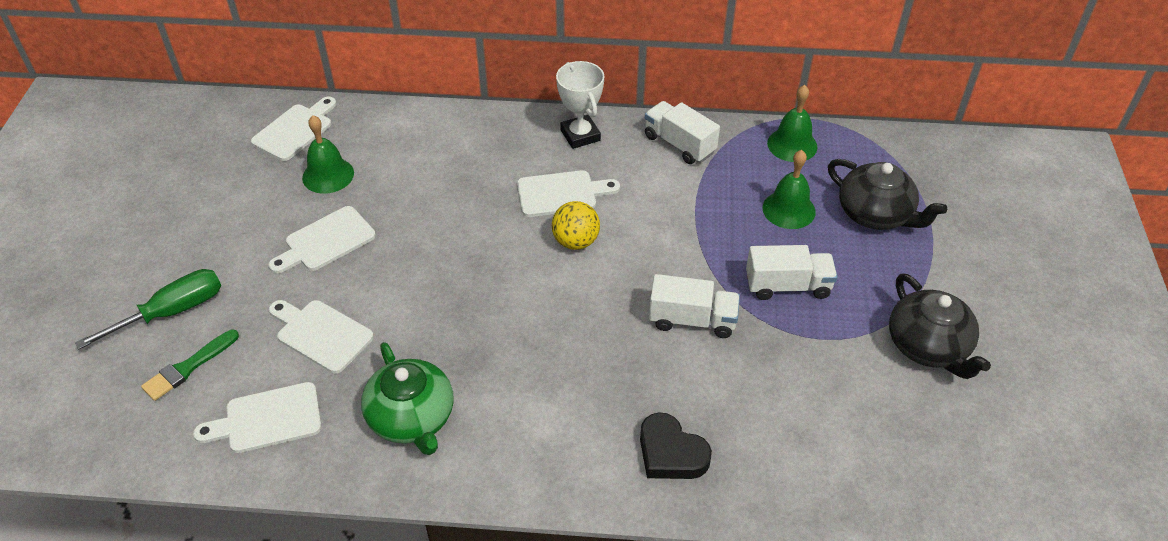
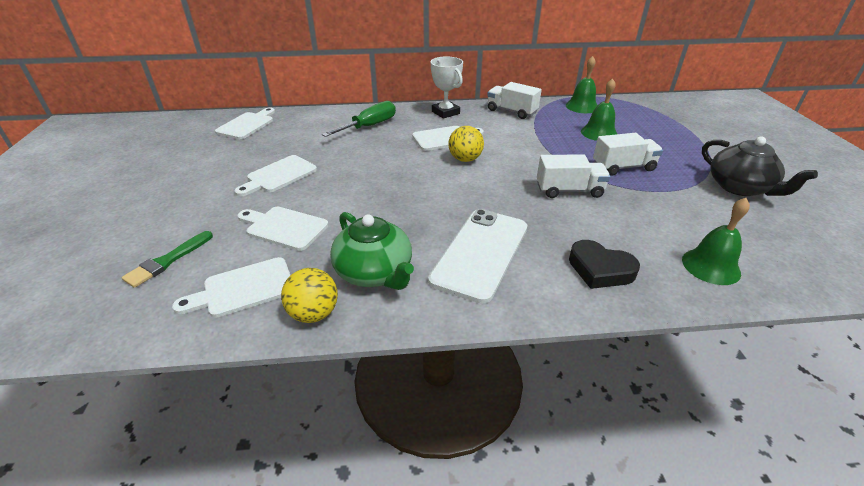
camera: 10 degrees left, 10 degrees down
green screwdriver [75,269,221,350] -> green screwdriver moved to [322,101,396,137]
green bell [302,115,354,194] -> green bell moved to [682,198,750,285]
black teapot [828,159,947,230] -> none
none -> yellow ball [281,268,338,323]
none -> white phone [428,209,527,304]

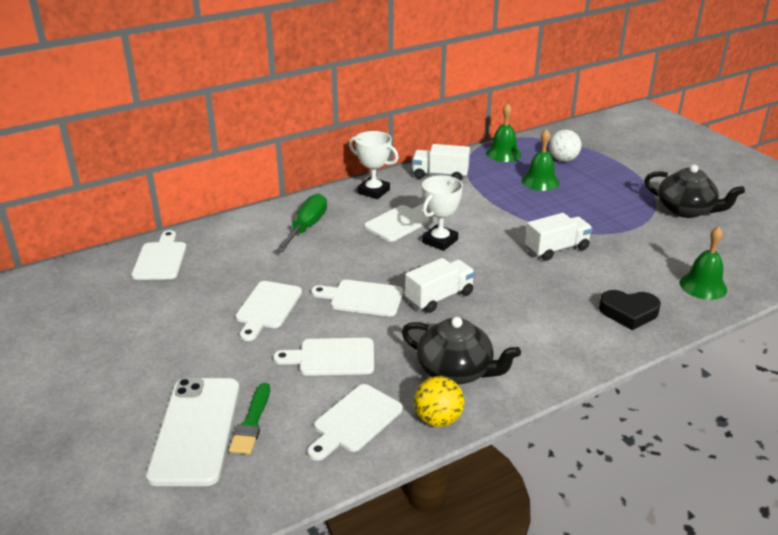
camera: 25 degrees left, 5 degrees down
green teapot [330,212,414,290] -> black teapot [402,317,521,384]
white phone [428,209,527,304] -> white phone moved to [146,378,240,486]
yellow ball [448,126,484,162] -> white trophy [422,175,463,251]
white truck [593,133,663,176] -> white truck moved to [405,258,475,313]
none -> white cutting board [311,280,403,317]
none -> white ball [549,130,581,162]

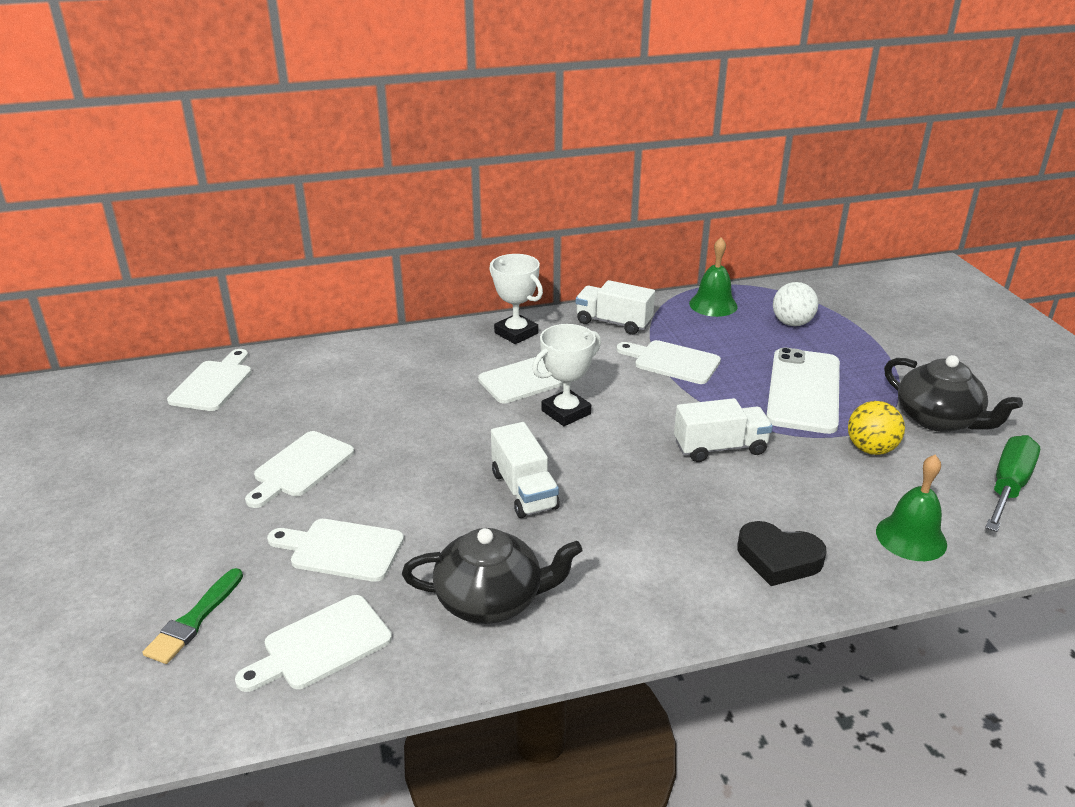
camera: 15 degrees right, 0 degrees up
white phone [146,378,240,486] -> white phone moved to [766,347,840,434]
green screwdriver [276,193,327,252] -> green screwdriver moved to [985,435,1040,532]
white cutting board [311,280,403,317] -> white cutting board moved to [616,340,721,384]
black teapot [402,317,521,384] -> black teapot turned 45 degrees counterclockwise [402,528,582,624]
white truck [405,258,475,313] -> white truck turned 90 degrees clockwise [491,422,560,518]
yellow ball [414,376,464,427] -> yellow ball moved to [848,401,905,455]
green bell [522,129,559,191] -> none

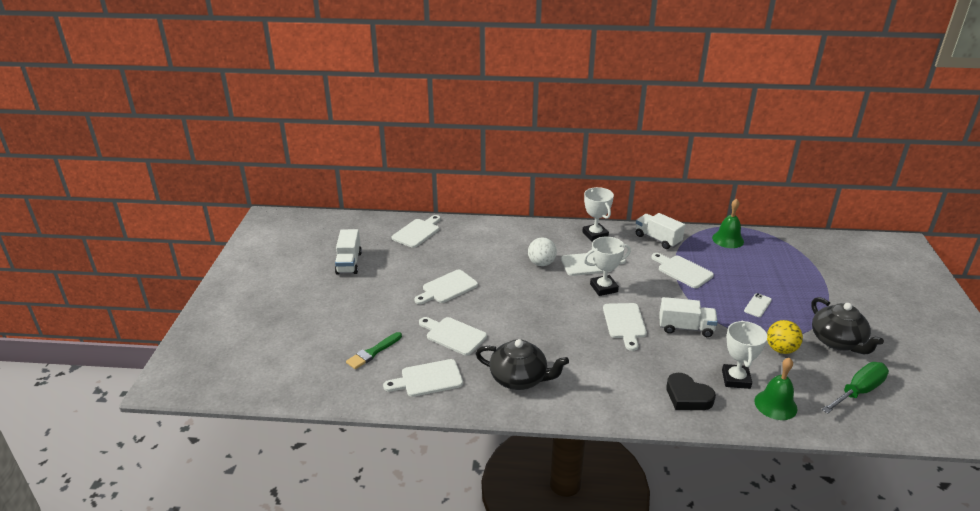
camera: 20 degrees right, 0 degrees up
white truck [491,422,560,518] -> white truck moved to [335,229,362,274]
white phone [766,347,840,434] -> white phone [744,293,772,317], size x0.41
white ball [773,282,818,326] -> white ball moved to [528,237,557,266]
none -> white cutting board [603,303,647,351]
none -> white trophy [722,321,767,389]

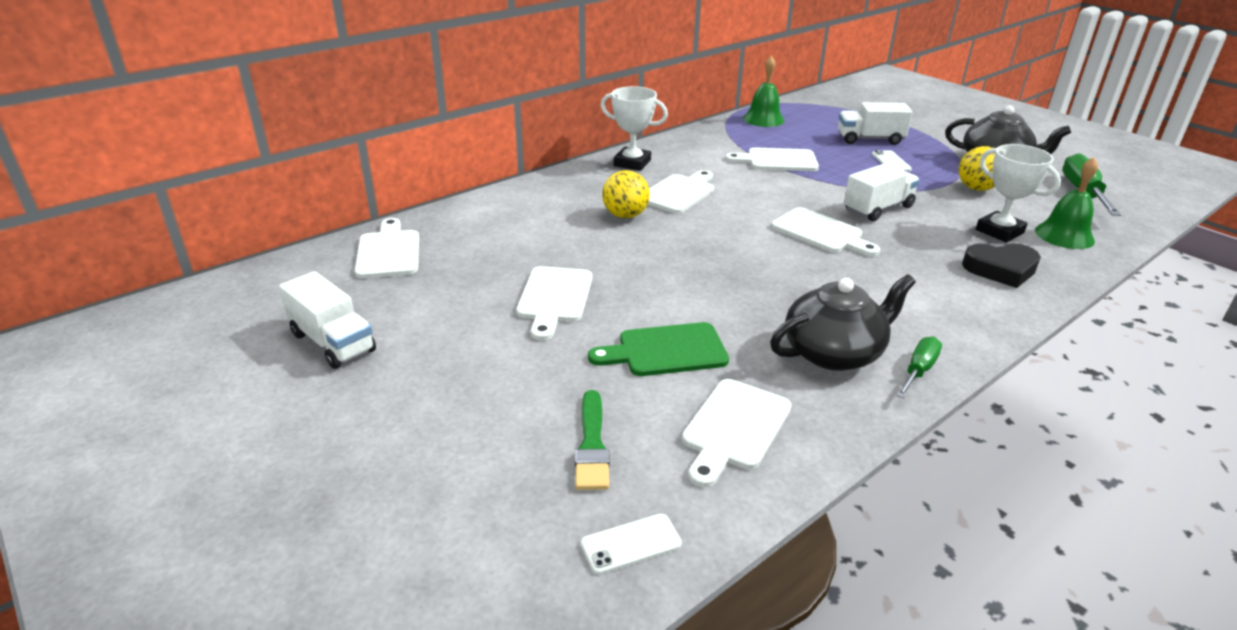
camera: 45 degrees left, 0 degrees up
white cutting board [419,317,487,356] -> green cutting board [588,322,729,376]
white ball [528,237,557,266] -> yellow ball [602,170,650,218]
white trophy [584,237,631,296] -> none
white truck [636,213,685,249] -> white truck moved to [838,102,913,145]
none -> white phone [581,514,682,574]
none -> green screwdriver [896,336,942,398]

